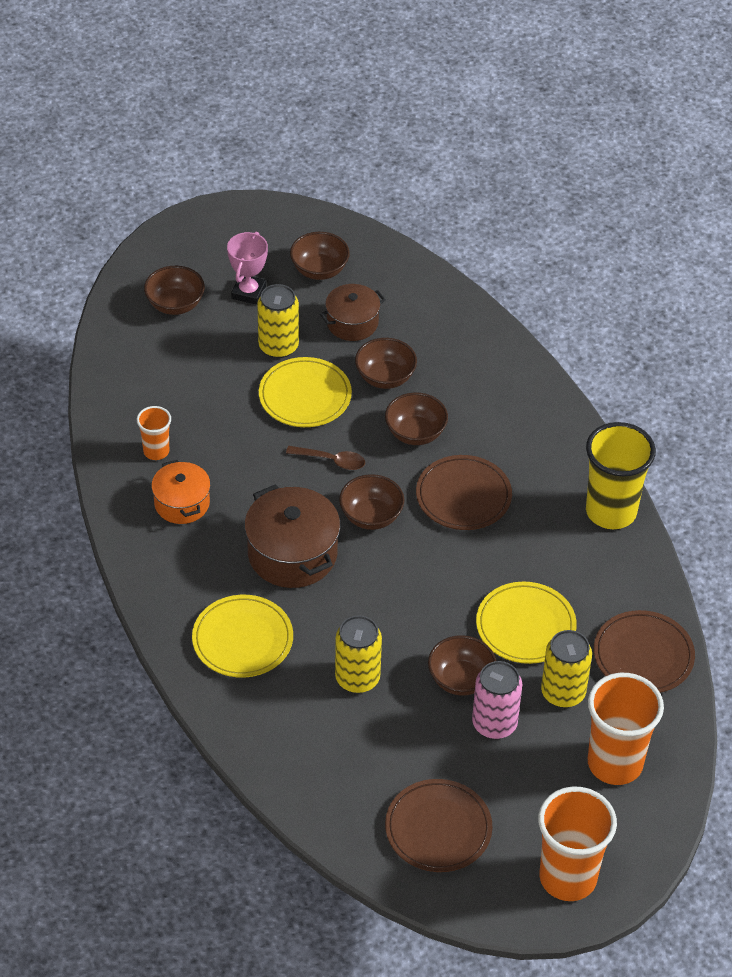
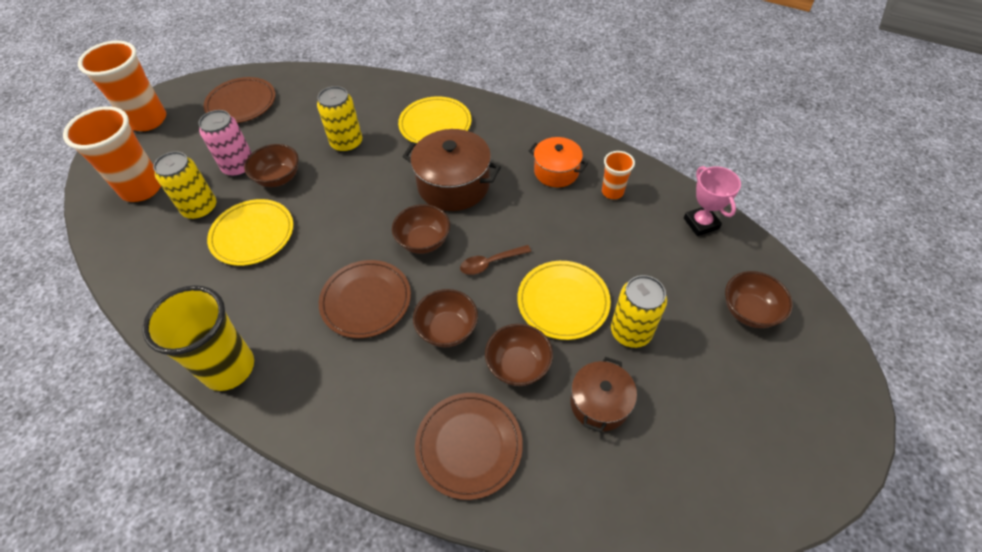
camera: 145 degrees right, 5 degrees up
pink trophy [227,232,268,305] -> pink trophy moved to [684,166,741,236]
brown bowl [290,232,350,280] -> none
brown plate [594,610,695,693] -> brown plate moved to [415,393,523,500]

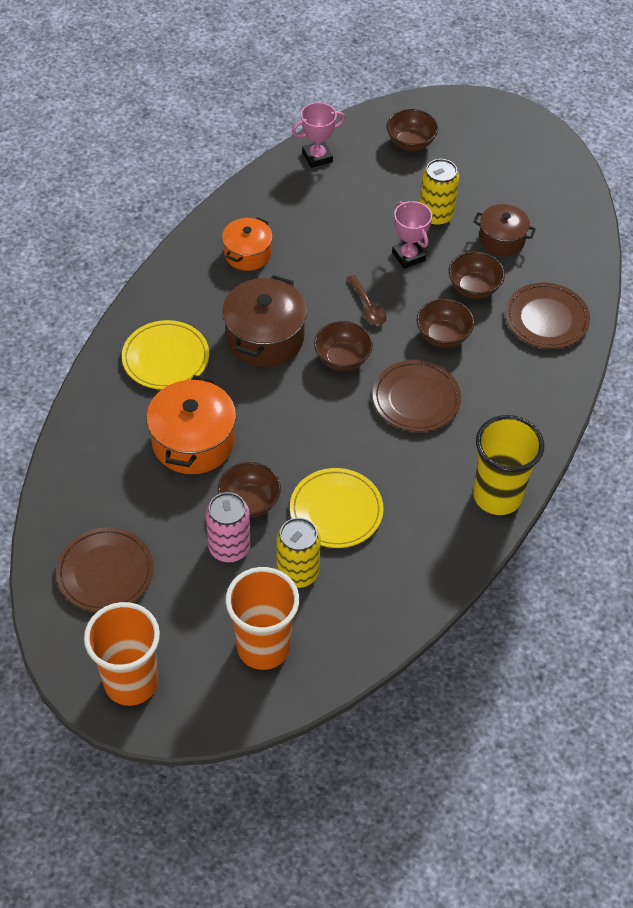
camera: 95 degrees left, 0 degrees up
yellow can [317,86,362,153] -> orange pot [146,375,236,474]
yellow plate [517,261,611,340] -> pink trophy [392,201,432,269]
orange cup [602,151,635,199] -> none

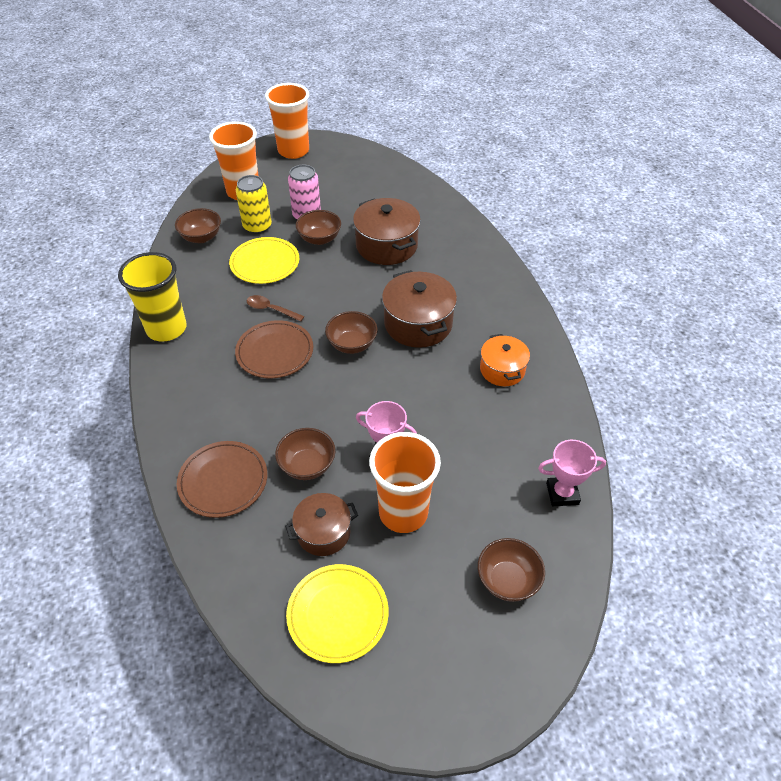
camera: 140 degrees right, 5 degrees down
brown plate [56,527,154,612] -> none
yellow plate [122,320,209,390] -> yellow plate moved to [286,564,389,663]
orange pot [146,375,236,474] -> brown pot [353,198,421,265]
pink trophy [292,102,345,168] -> pink trophy turned 60 degrees clockwise [538,440,606,506]
brown spoon [347,275,387,325] -> brown spoon moved to [247,295,305,322]
brown bowl [417,299,474,348] -> brown bowl moved to [175,208,221,243]
yellow can [420,159,459,226] -> orange cup [369,432,441,533]

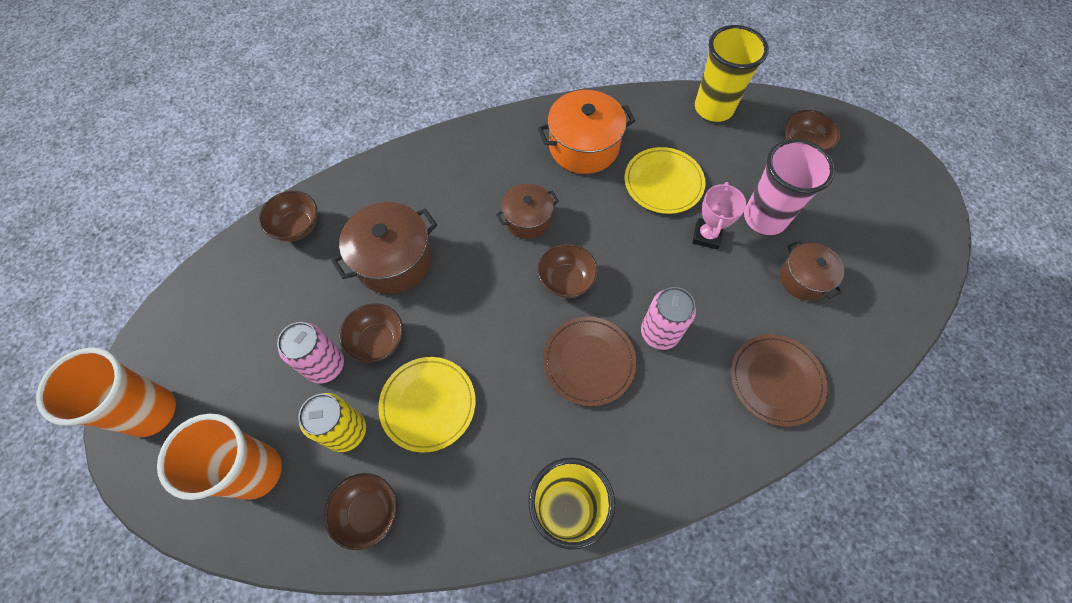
camera: 95 degrees left, 15 degrees up
brown spoon [247,295,305,322] -> none
brown bowl [275,428,335,480] -> brown bowl moved to [259,191,317,241]
yellow plate [286,564,389,663] -> yellow plate moved to [625,147,706,214]
orange cup [369,432,441,533] -> pink cup [744,139,835,235]
brown pot [382,270,457,348] -> brown pot [496,184,559,239], size x0.63
orange pot [480,334,530,386] -> orange pot [538,90,635,174], size x1.59
pink trophy [538,440,606,506] -> yellow cup [695,25,769,122]
none -> pink can [641,287,696,350]

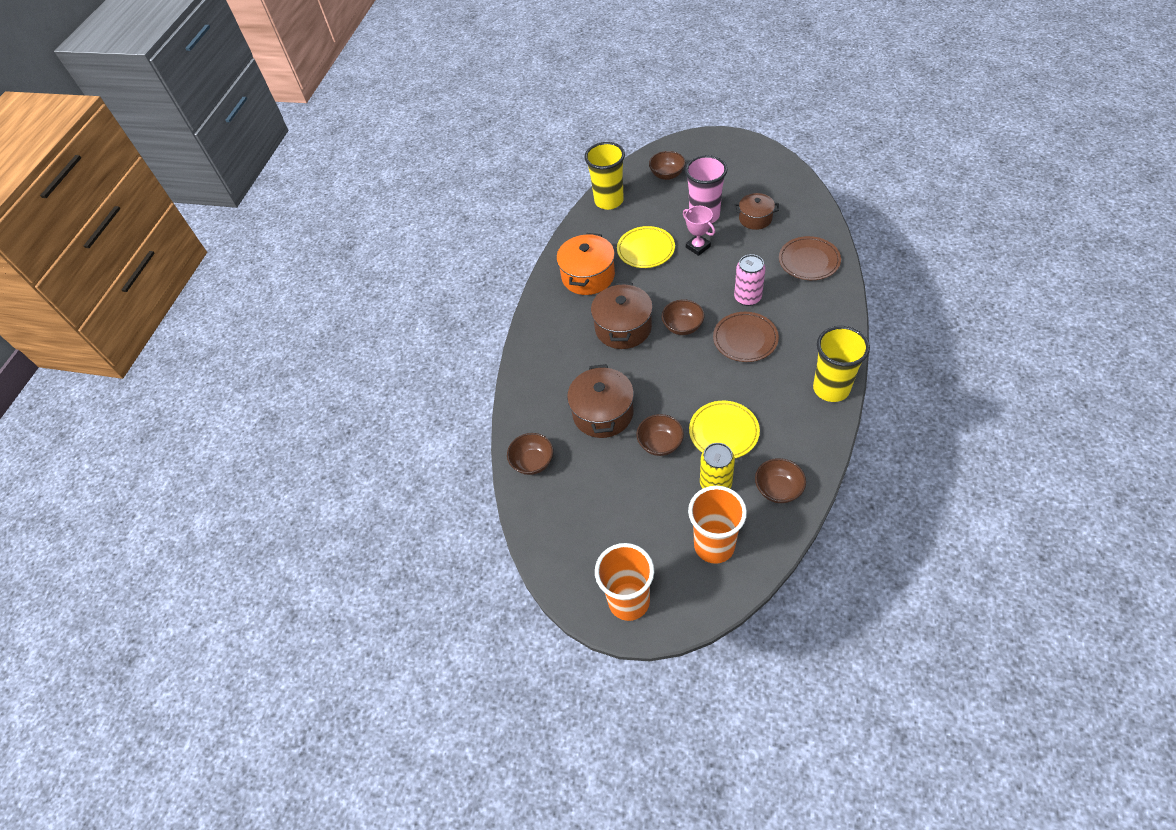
camera: 50 degrees left, 10 degrees down
pink can [277,322,344,384] -> none
brown pot [496,184,559,239] -> brown pot [591,283,653,349], size x1.59

